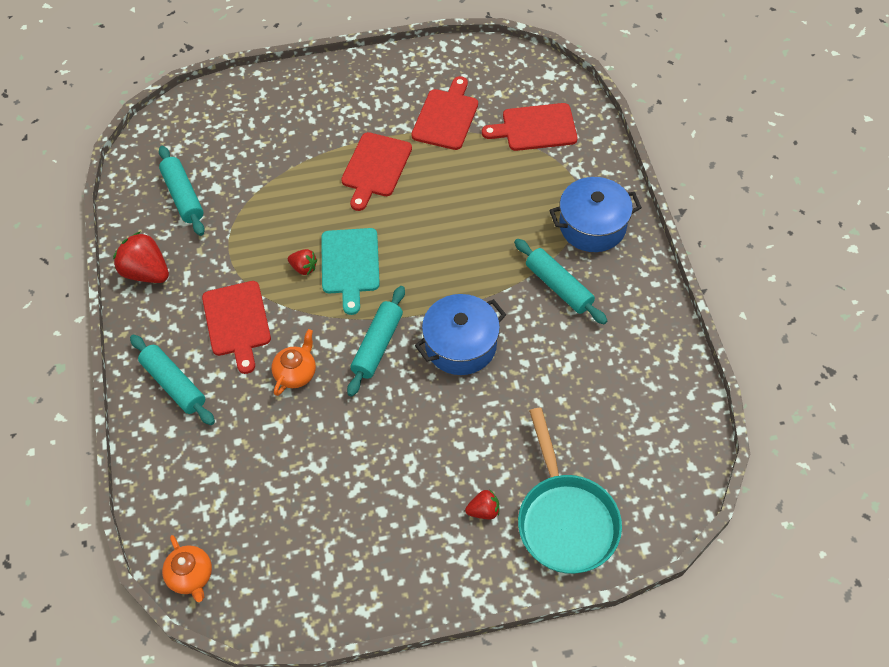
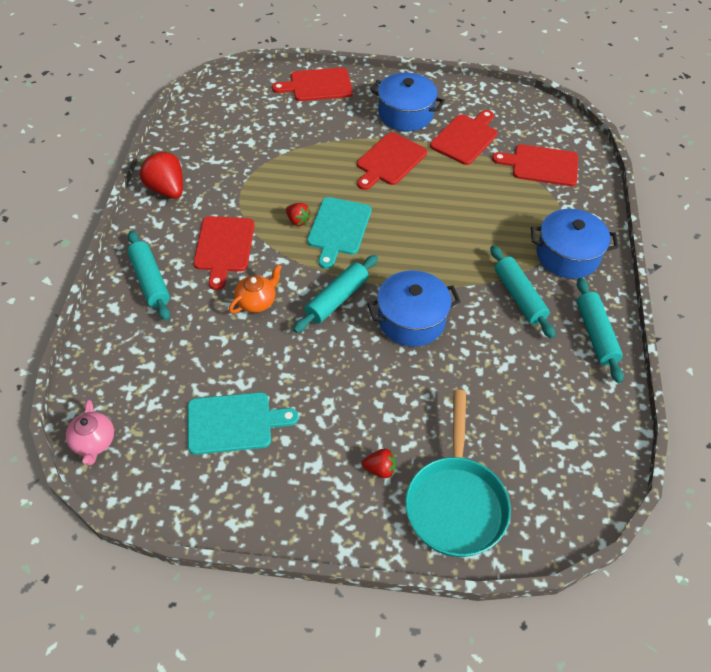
camera: 15 degrees right, 5 degrees down
turquoise rolling pin [159,146,205,236] -> turquoise rolling pin moved to [577,278,624,383]
orange teapot [162,535,212,602] -> pink teapot [66,399,114,465]
none -> turquoise cutting board [188,392,299,455]
none -> red cutting board [272,67,353,101]
none -> blue pot [370,73,445,131]

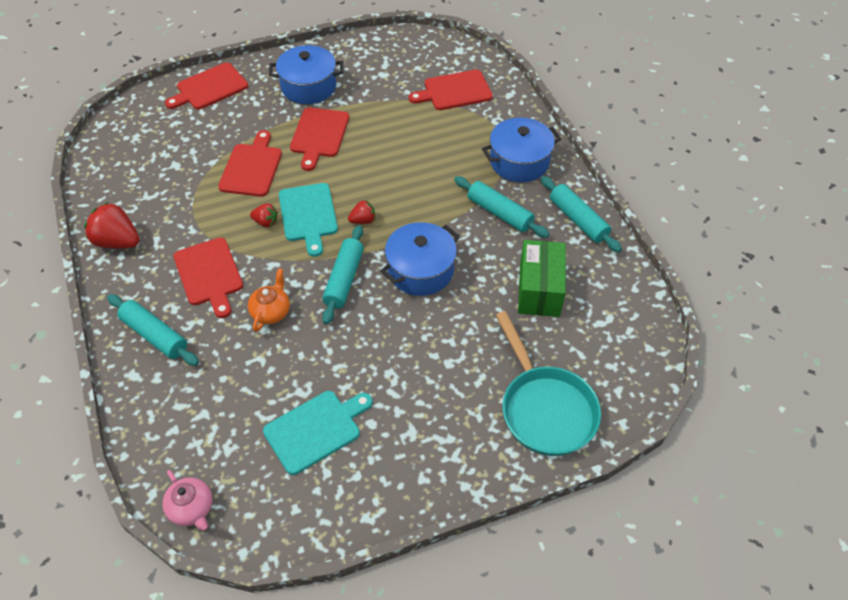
camera: 25 degrees left, 0 degrees up
red strawberry [362,449,396,478] -> red strawberry moved to [348,200,375,224]
red cutting board [430,110,498,165] -> red cutting board moved to [218,130,282,197]
none -> green box [518,240,566,317]

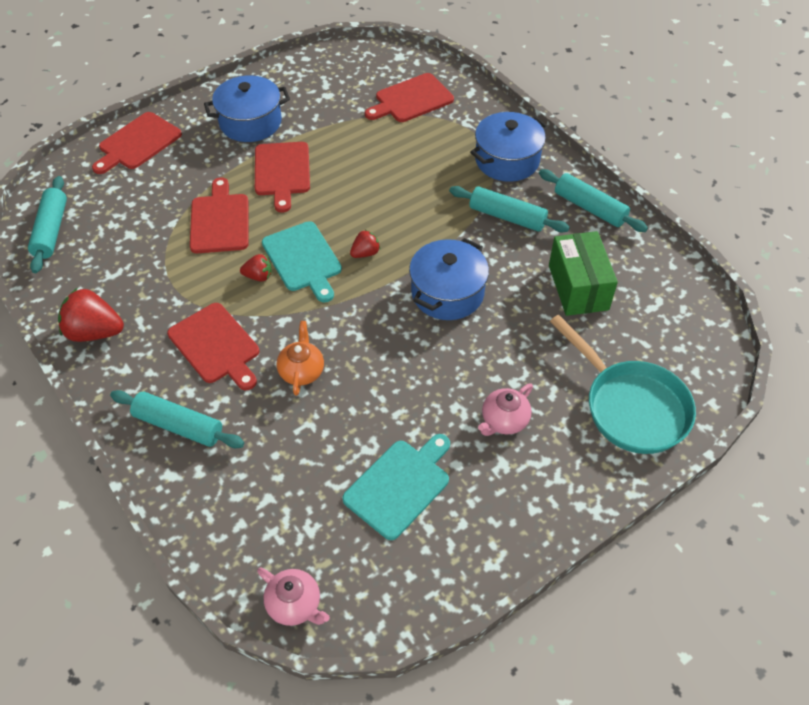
camera: 15 degrees left, 0 degrees up
turquoise rolling pin [322,225,364,325] -> turquoise rolling pin moved to [28,176,67,273]
none -> pink teapot [478,383,533,436]

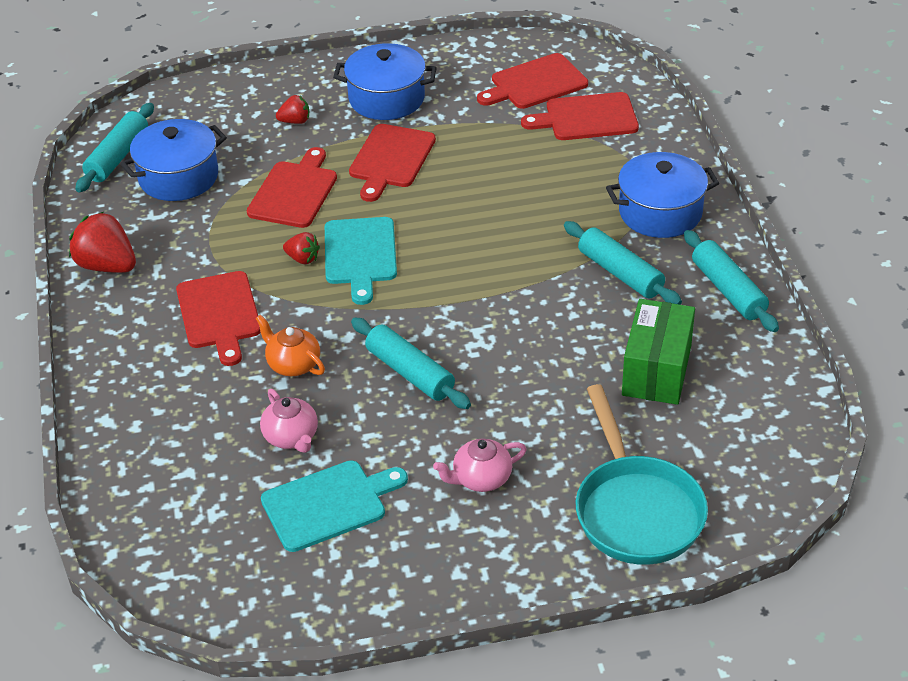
camera: 25 degrees right, 10 degrees down
red cutting board [92,112,182,174] -> red cutting board moved to [477,53,588,109]
turquoise rolling pin [110,390,244,448] -> turquoise rolling pin moved to [351,318,471,409]
pink teapot [257,567,330,626] -> pink teapot moved to [260,389,318,453]
orange teapot [277,321,324,396] -> orange teapot turned 75 degrees counterclockwise [256,315,325,376]
red strawberry [350,230,380,258] -> red strawberry moved to [276,95,309,124]
blue pot [409,238,489,320] -> blue pot moved to [120,119,227,201]

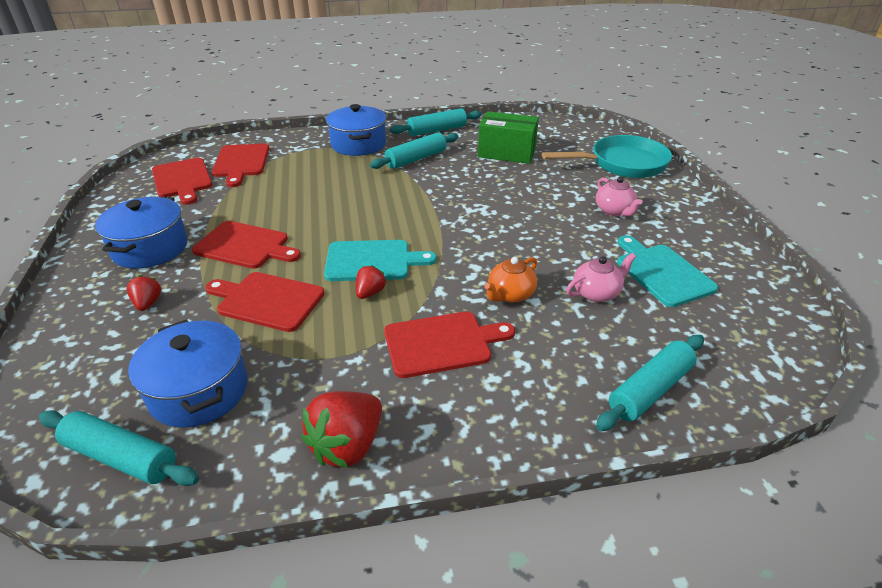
camera: 90 degrees left, 5 degrees down
turquoise rolling pin [351,318,471,409] -> turquoise rolling pin moved to [596,335,704,431]

